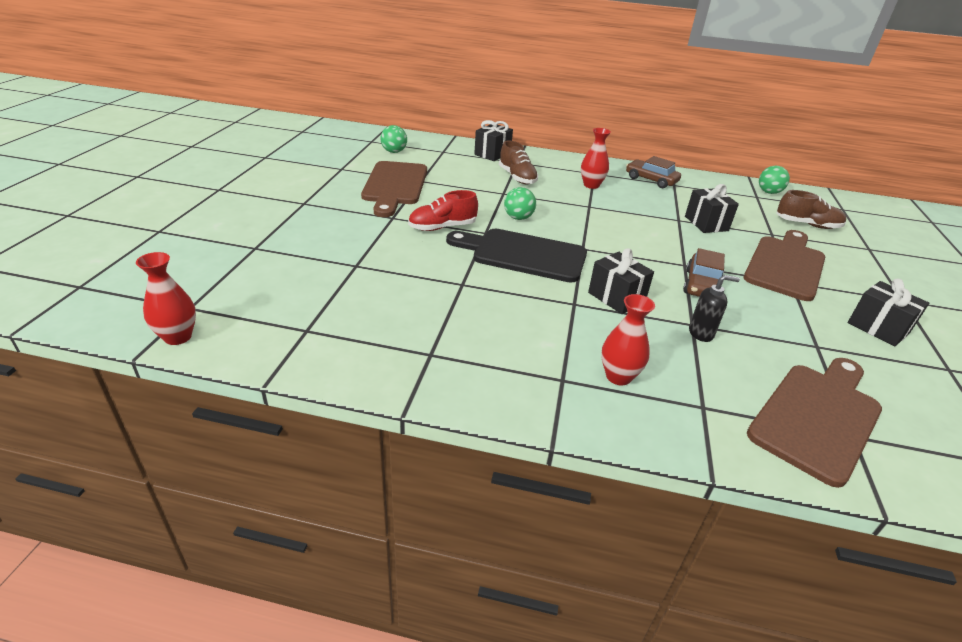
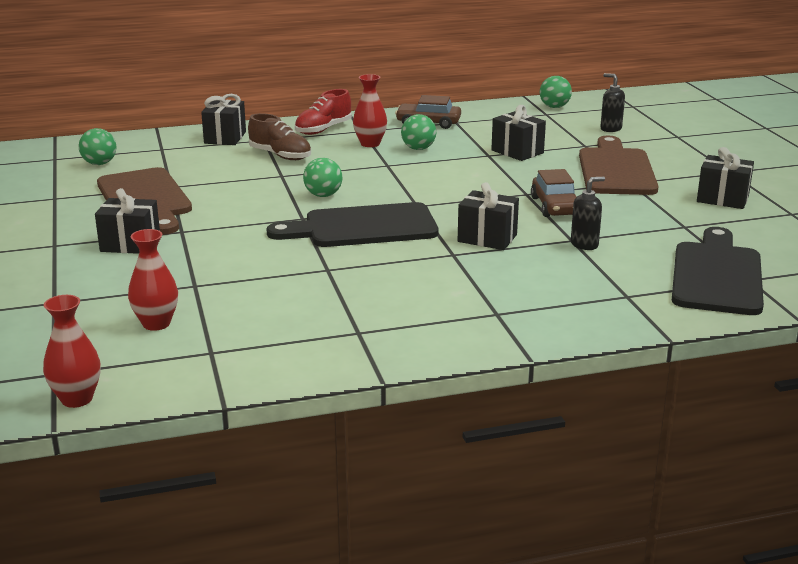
camera: 25 degrees left, 10 degrees down
red shoe [408,190,478,231] -> red shoe moved to [295,89,352,135]
red vase [601,294,655,386] -> red vase moved to [128,229,178,331]
brown cutting board [747,358,882,488] -> black cutting board [672,227,764,315]
brown shoe [776,190,846,229] -> black soap dispenser [600,73,625,132]
none -> black gift [95,188,160,254]
none -> green ball [401,114,436,150]

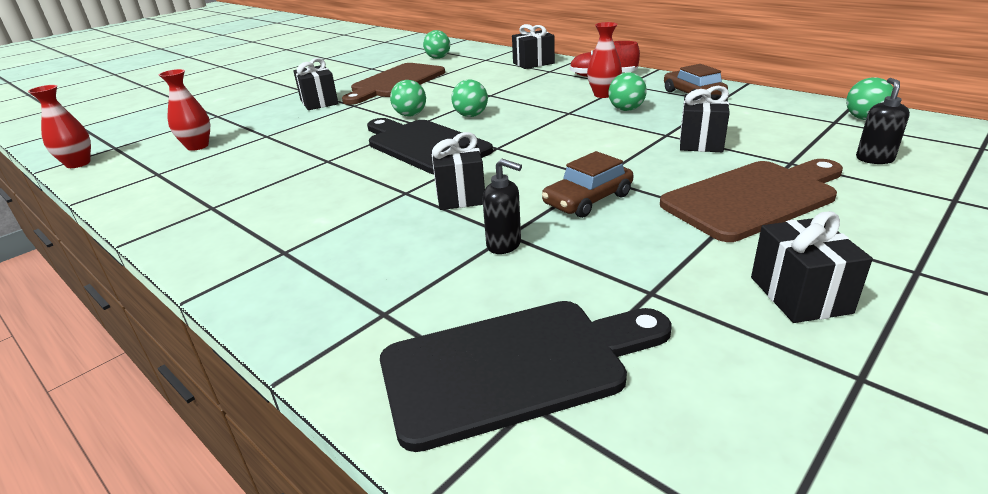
camera: 60 degrees right, 5 degrees up
brown shoe [248,113,311,160] -> none
none -> green ball [390,80,426,116]

